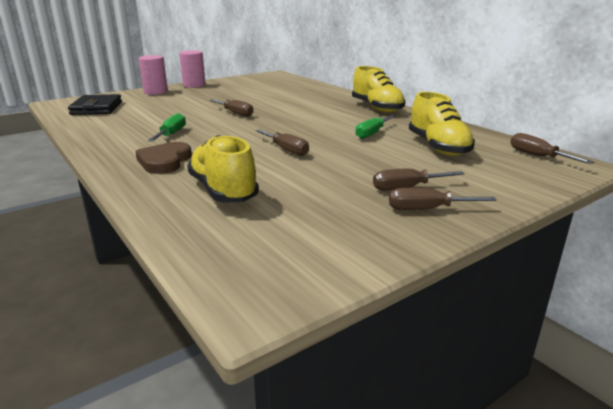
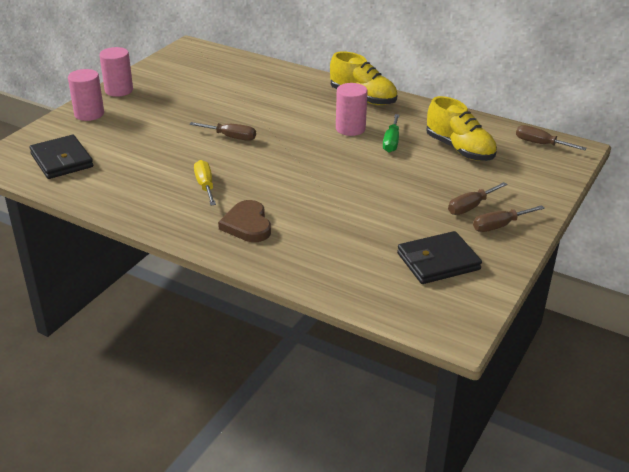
camera: 25 degrees left, 10 degrees up
green screwdriver [147,113,186,141] -> yellow screwdriver [194,160,216,205]
yellow shoe [187,135,259,202] -> none
brown screwdriver [255,129,309,156] -> none
none -> pink cylinder [336,83,368,136]
none -> black wallet [397,231,482,284]

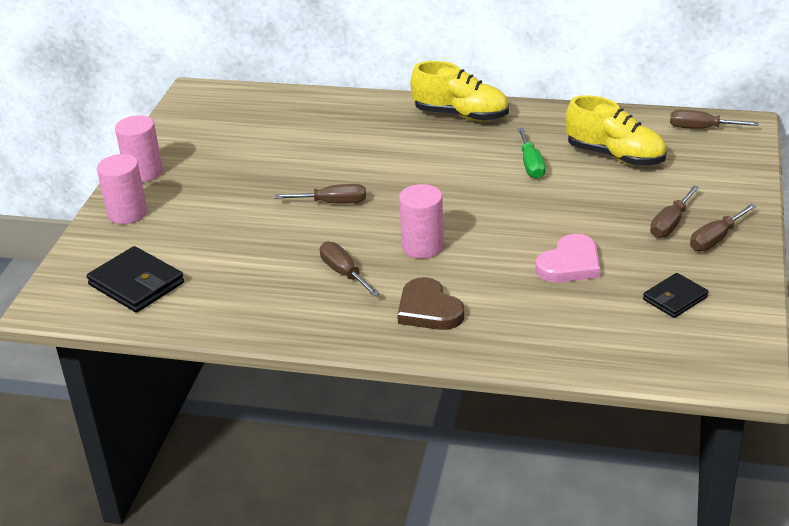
camera: 15 degrees left, 0 degrees up
yellow screwdriver [194,160,216,205] -> brown screwdriver [320,242,380,296]
pink cylinder [336,83,368,136] -> pink cylinder moved to [399,184,444,259]
black wallet [397,231,482,284] -> black wallet [643,273,708,318], size x0.63
none -> pink heart [536,234,600,282]

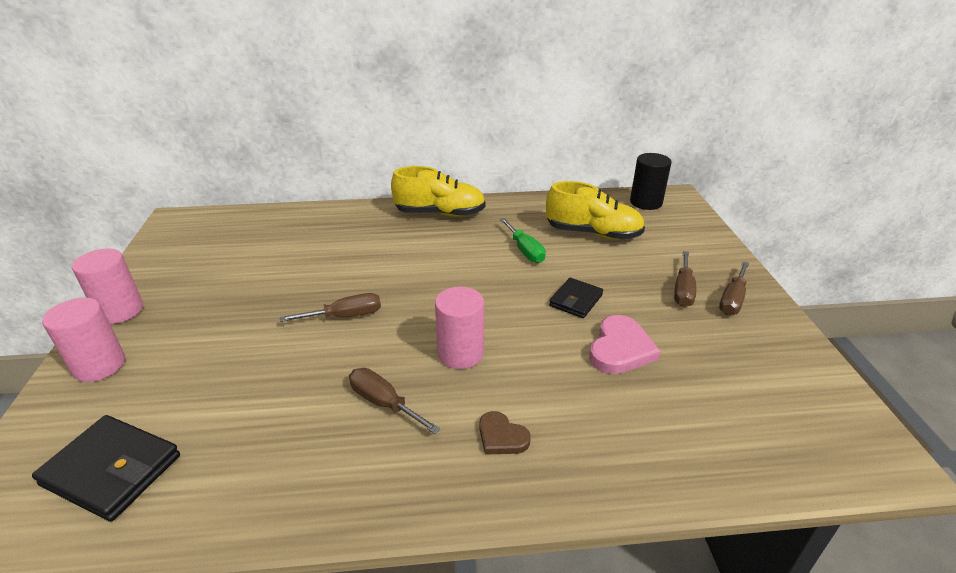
camera: 20 degrees left, 0 degrees up
brown heart [397,277,464,330] -> brown heart [479,411,531,454], size x0.61
black wallet [643,273,708,318] -> black wallet moved to [549,278,603,318]
brown screwdriver [670,110,759,129] -> black cylinder [630,153,671,210]

